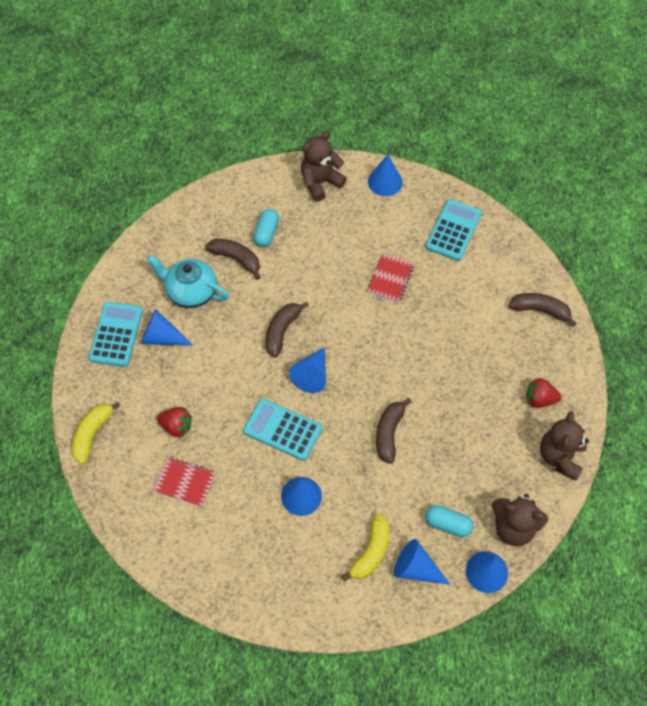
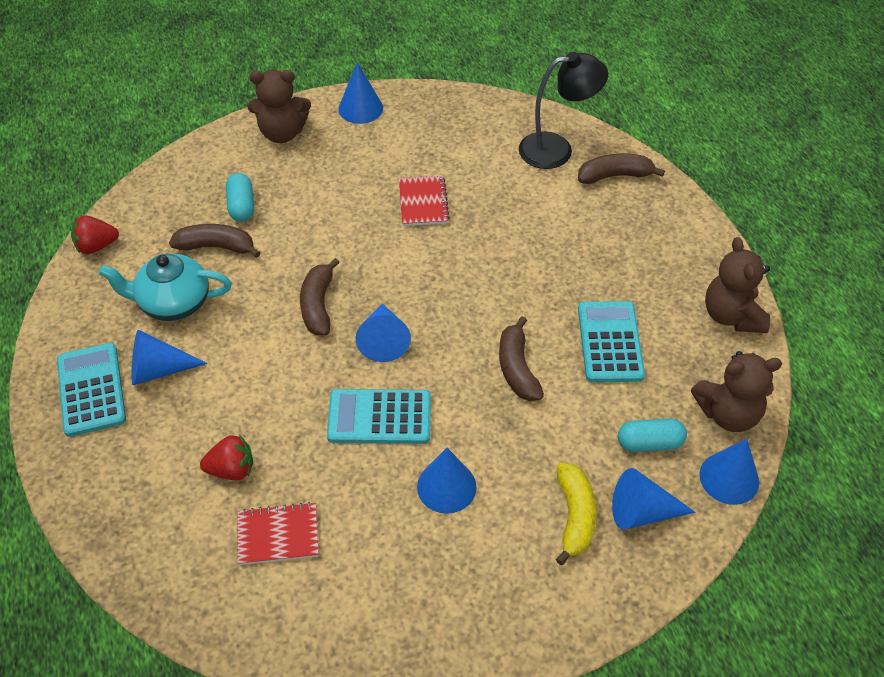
camera: 25 degrees left, 10 degrees down
yellow banana [72,402,120,464] -> none
brown teddy bear [301,131,347,202] -> brown teddy bear turned 120 degrees counterclockwise [248,70,311,143]
turquoise calculator [425,199,482,261] -> turquoise calculator moved to [578,301,645,382]
red strawberry [526,378,561,408] -> red strawberry moved to [71,216,119,254]
none -> black lamp [519,52,608,169]

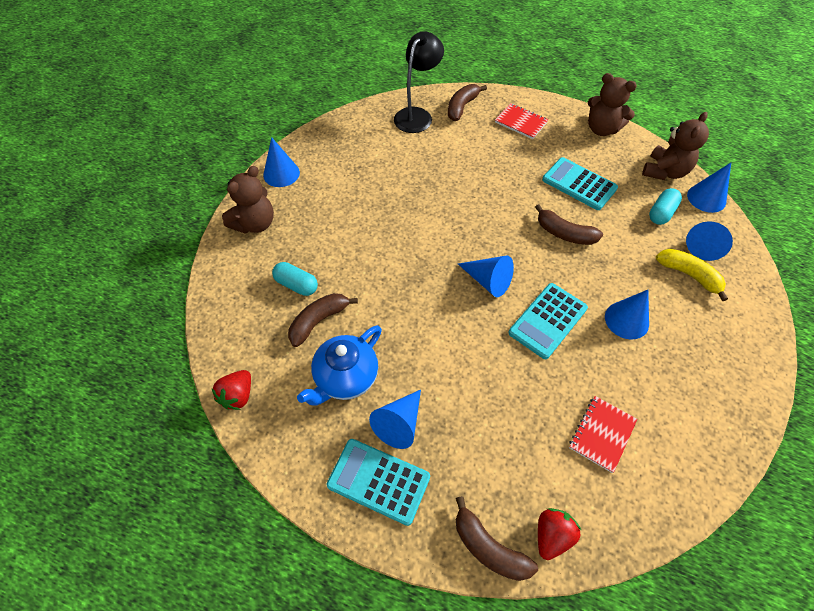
camera: 50 degrees left, 5 degrees up
turquoise teapot [99,253,232,321] -> blue teapot [297,325,382,405]
red strawberry [200,435,253,480] -> red strawberry moved to [538,508,581,560]
brown banana [300,258,340,335] -> brown banana moved to [456,496,538,581]
red notebook [399,176,450,226] -> red notebook moved to [495,103,548,139]

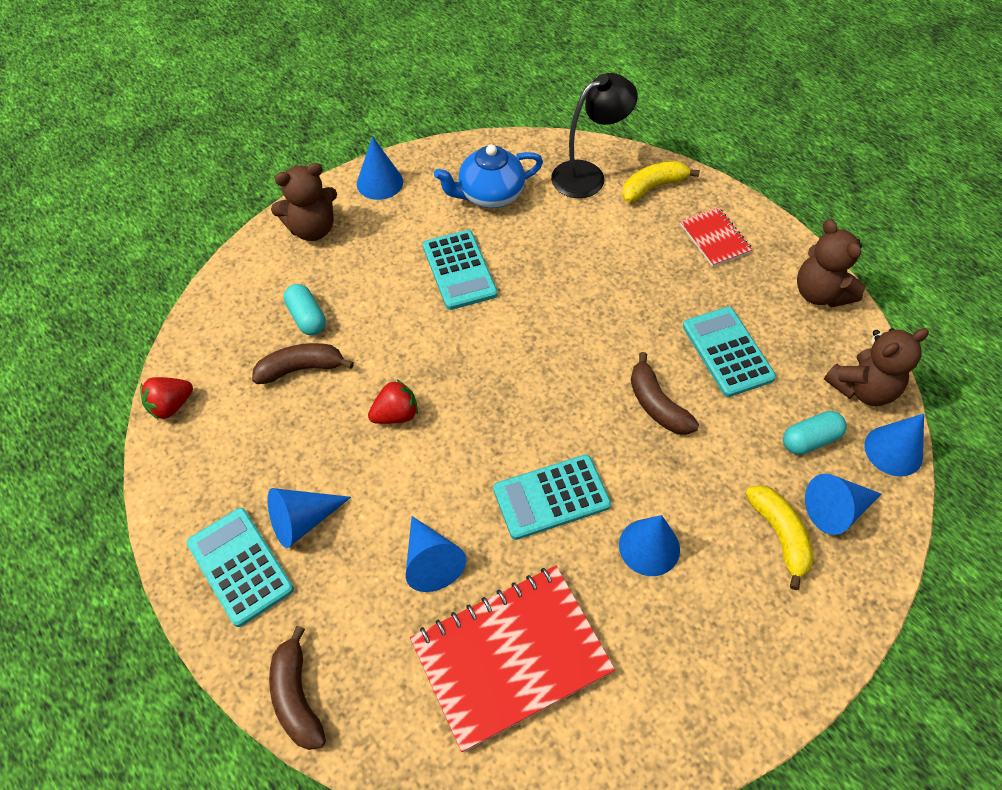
camera: 30 degrees right, 0 degrees up
blue teapot [297,325,382,405] -> blue teapot moved to [434,144,543,208]
brown banana [448,84,487,121] -> yellow banana [622,161,700,203]
blue cone [458,255,514,297] -> blue cone moved to [406,516,466,592]
red strawberry [538,508,581,560] -> red strawberry moved to [368,379,418,424]
red notebook [569,396,637,473] -> red notebook [410,566,615,752], size x1.98
none -> turquoise calculator [423,230,498,310]

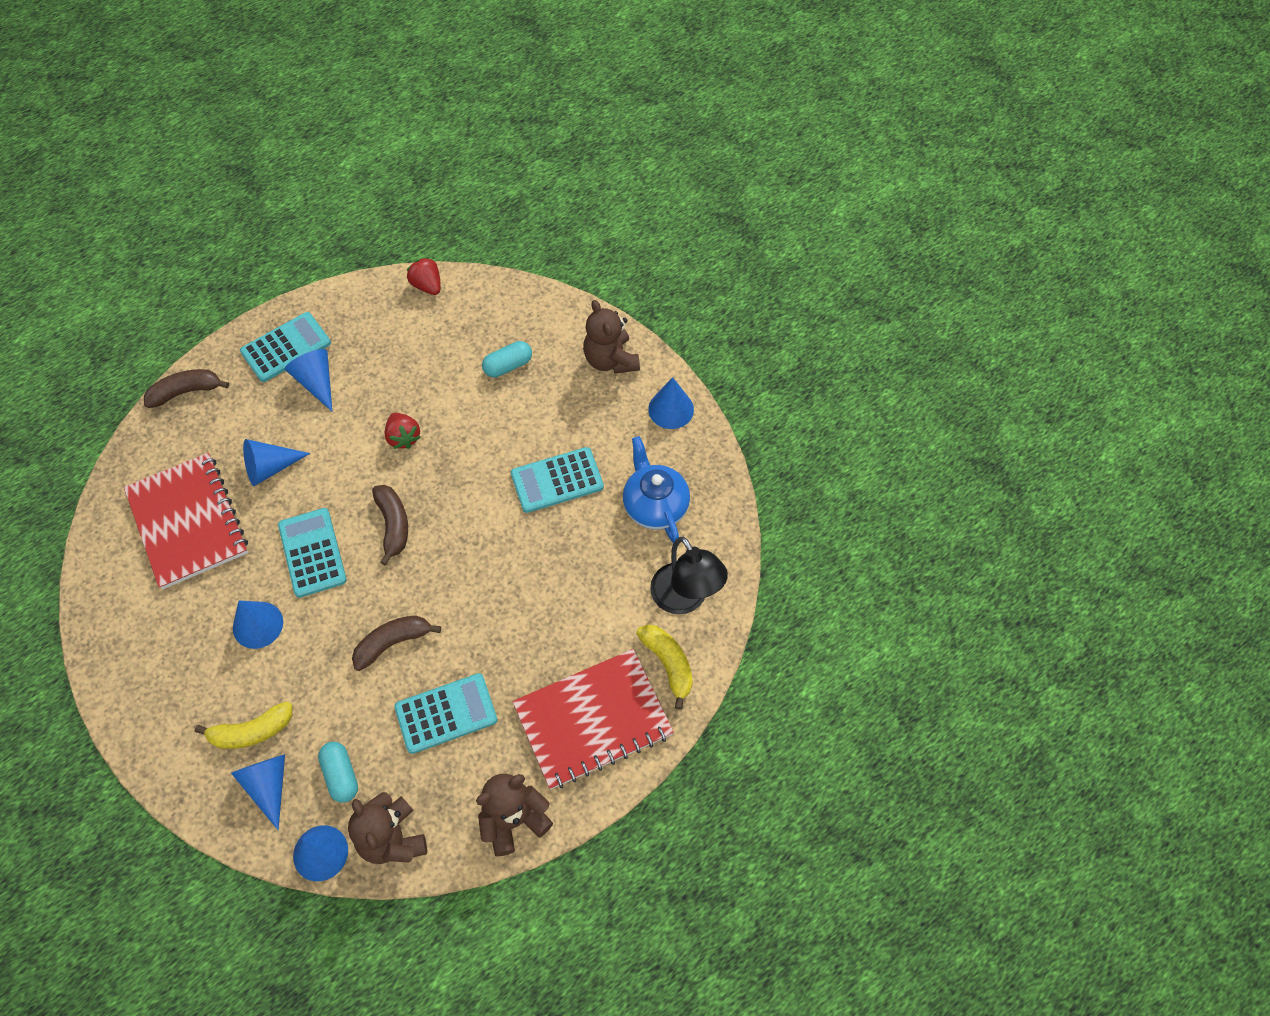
camera: 90 degrees right, 5 degrees up
brown banana [252,343,354,384] -> brown banana moved to [372,485,408,566]
red notebook [680,207,753,267] -> red notebook [512,649,674,789], size x1.98

